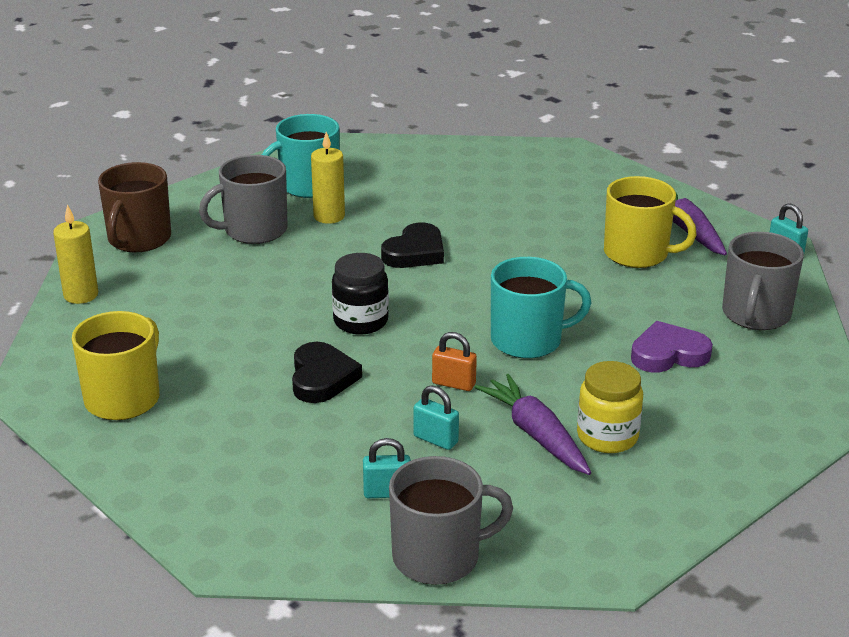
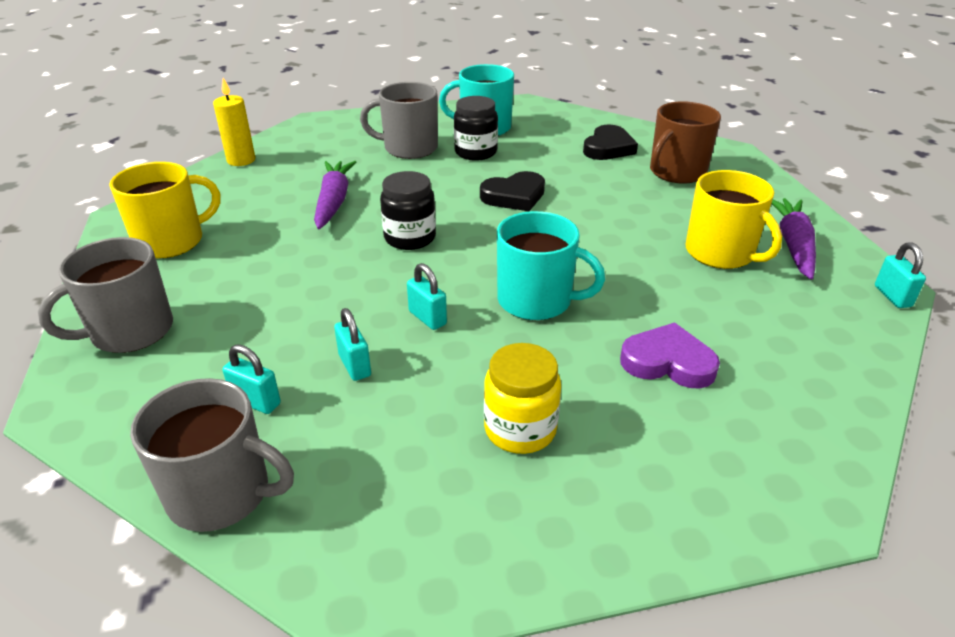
camera: 30 degrees right, 5 degrees up
brown mug [98,162,171,252] -> brown mug moved to [650,101,721,183]
black heart [292,342,362,403] -> black heart moved to [583,125,638,160]
yellow candle [311,132,345,224] -> black jar [454,96,498,161]
orange padlock [432,332,477,391] -> turquoise padlock [407,263,447,330]
purple carrot [475,374,591,475] -> purple carrot moved to [314,161,356,229]
grey mug [722,232,804,330] -> grey mug moved to [38,237,173,353]

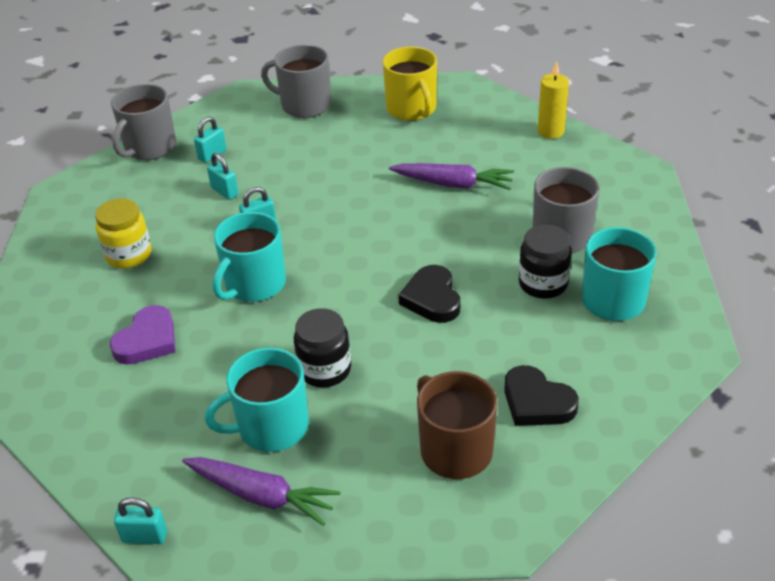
camera: 105 degrees right, 5 degrees up
grey mug [38,237,173,353] -> grey mug turned 45 degrees counterclockwise [261,44,331,118]
turquoise padlock [334,308,371,381] -> turquoise padlock turned 60 degrees clockwise [207,153,238,200]
black jar [380,171,436,250] -> black jar moved to [294,308,351,387]
yellow mug [686,170,782,269] -> turquoise mug [205,348,309,452]

